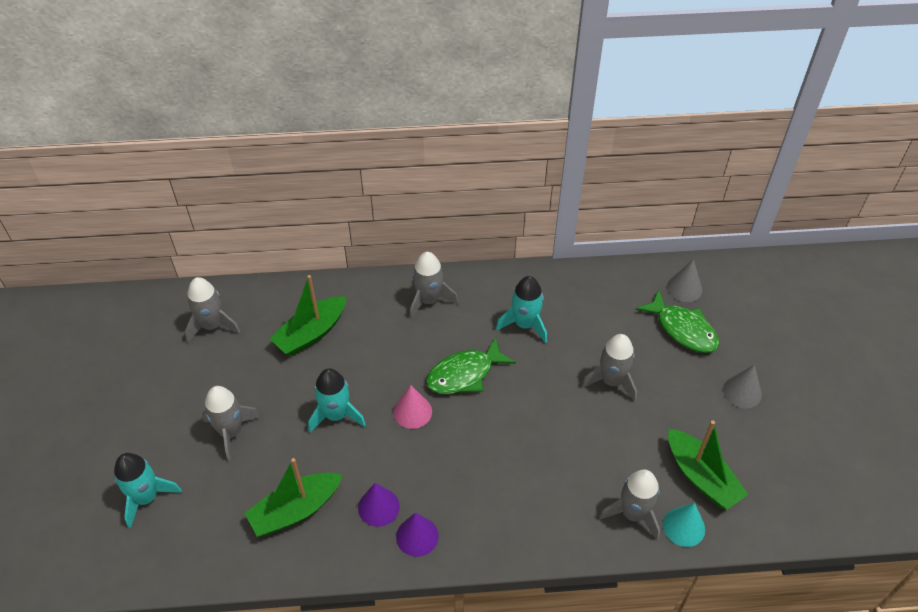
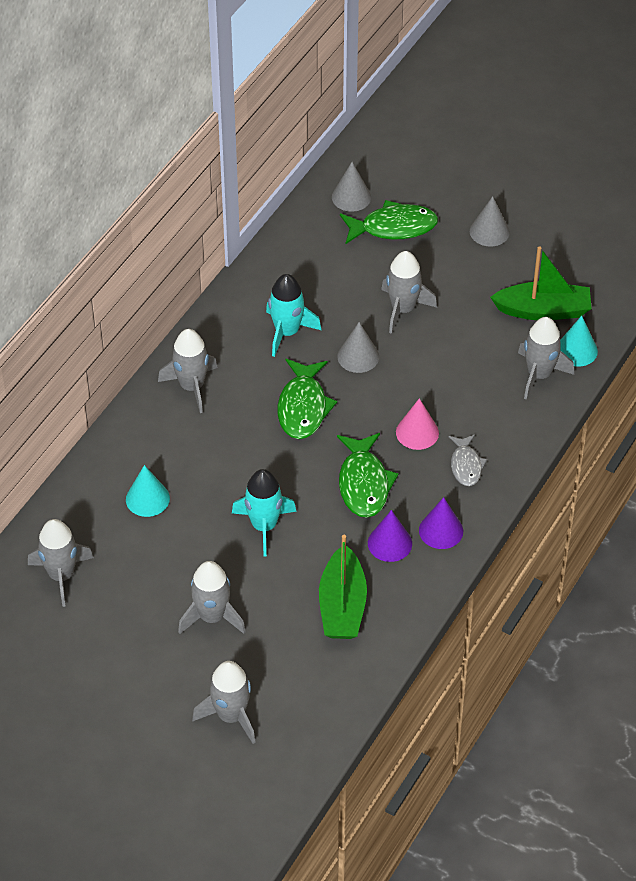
camera: 55 degrees left, 0 degrees up
turquoise rocket [114,453,182,528] -> grey rocket [192,661,256,744]
green boat [270,275,347,356] -> turquoise cone [126,465,170,517]
pink cone [393,385,432,429] -> pink cone moved to [396,398,439,450]
none -> grey cone [337,322,379,373]
none -> green fish [337,433,399,518]
none -> grey fish [449,434,487,486]

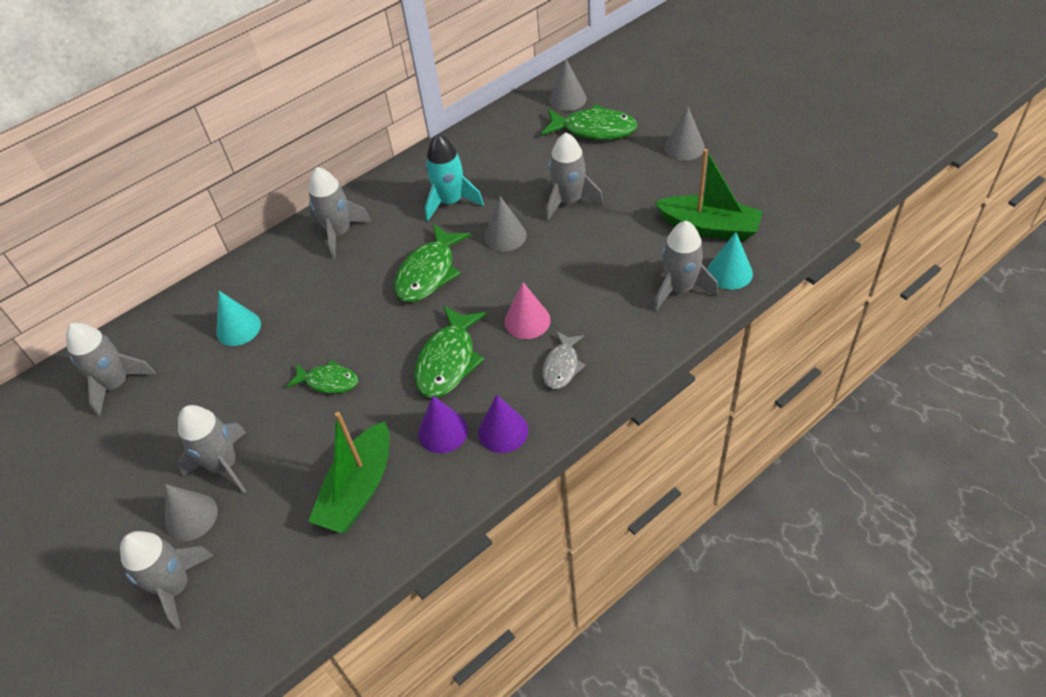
camera: 25 degrees right, 0 degrees up
turquoise rocket [232,469,296,556] -> green fish [286,360,358,394]
none -> grey cone [165,484,218,541]

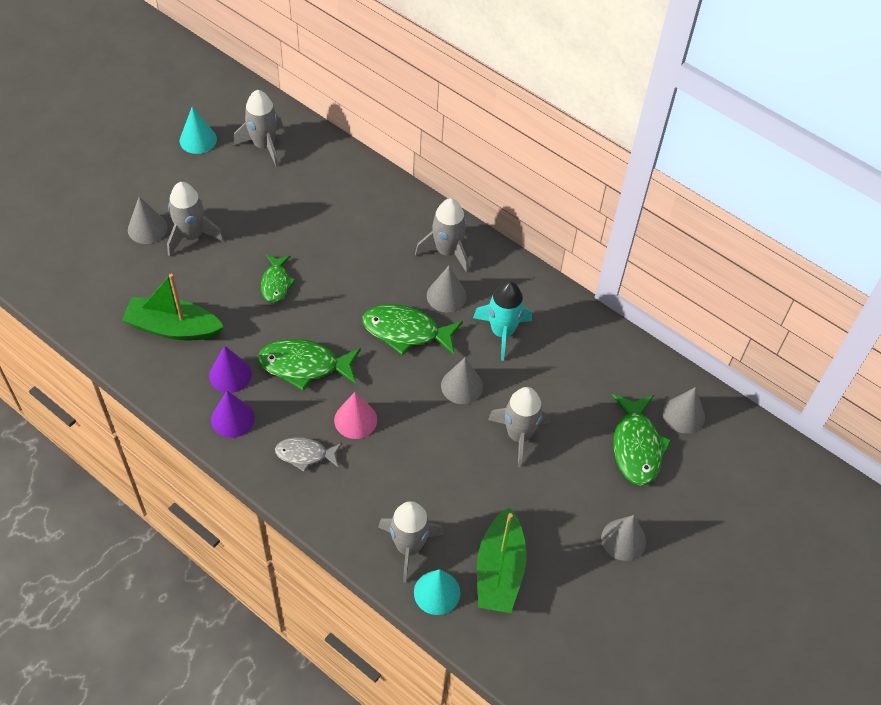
camera: 70 degrees right, 5 degrees up
grey rocket [120,531,214,630] -> none
turquoise cone [216,291,261,346] -> turquoise cone moved to [180,107,217,154]
none -> grey cone [427,266,467,312]

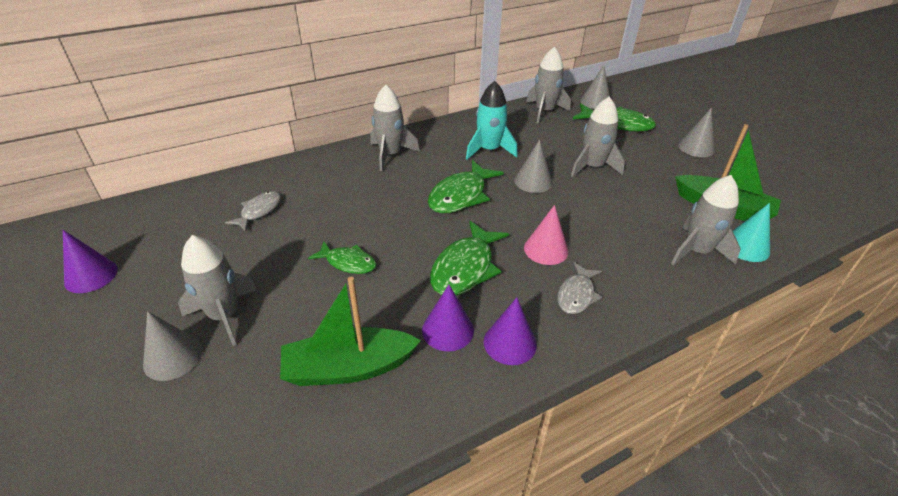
camera: 65 degrees left, 15 degrees down
green boat [122,274,224,340] -> green boat turned 45 degrees clockwise [280,277,421,386]
turquoise cone [180,107,217,154] -> purple cone [63,230,118,293]
grey rocket [233,90,283,166] -> grey rocket moved to [526,47,571,124]
grey cone [427,266,467,312] -> none
none -> grey fish [225,191,281,231]

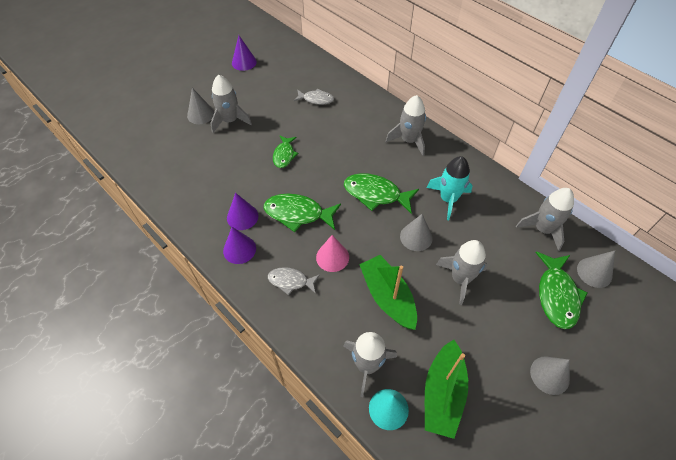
camera: 75 degrees right, 15 degrees up
green boat [280,277,421,386] -> green boat moved to [359,255,417,330]

